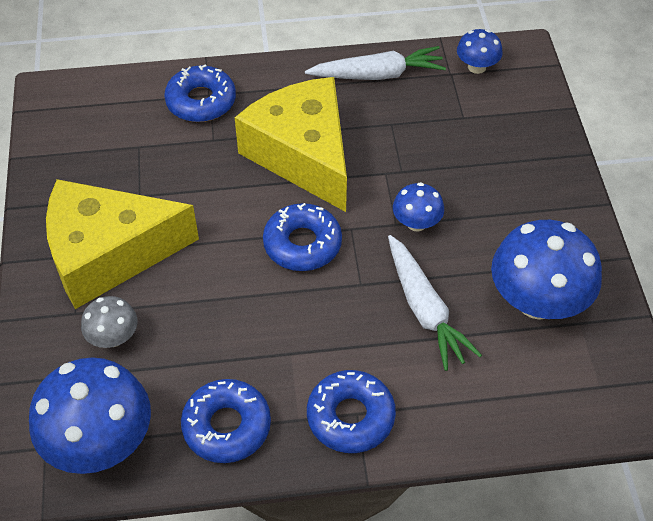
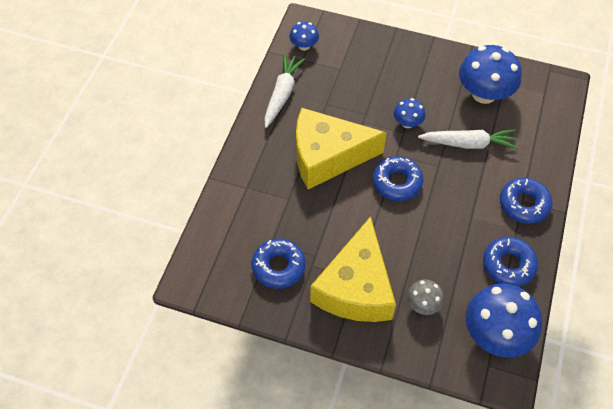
camera: 65 degrees left, 5 degrees up
blue donut [164,64,236,122] -> blue donut moved to [252,238,306,289]

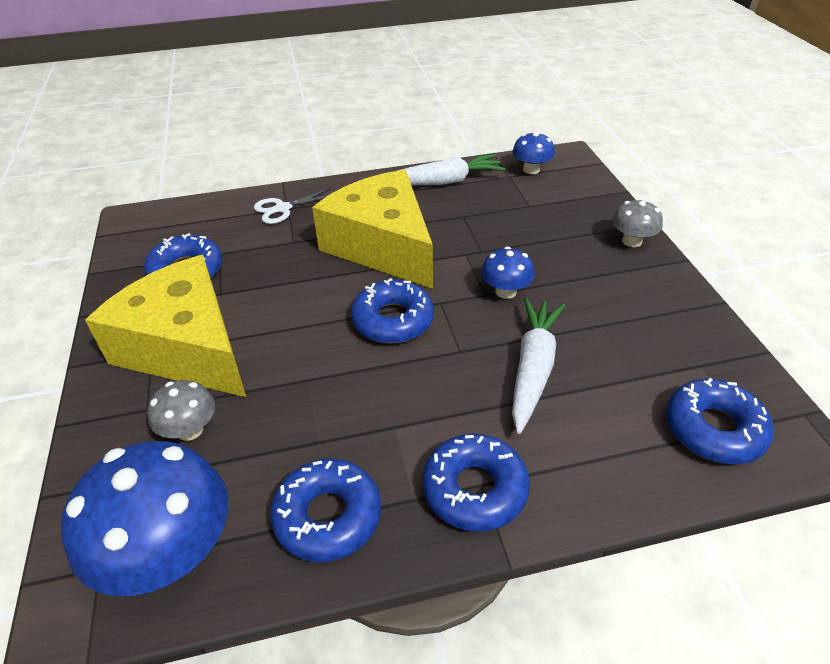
camera: 60 degrees right, 15 degrees down
yellow cheese [310,216,396,322] -> yellow cheese turned 60 degrees clockwise [85,255,246,397]
white carrot [418,129,518,149] -> white carrot turned 135 degrees counterclockwise [512,298,565,434]
blue mushroom [459,45,522,104] -> none
none -> white scissors [254,187,332,224]
none -> grey mushroom [612,199,663,247]
none -> blue donut [666,378,774,464]

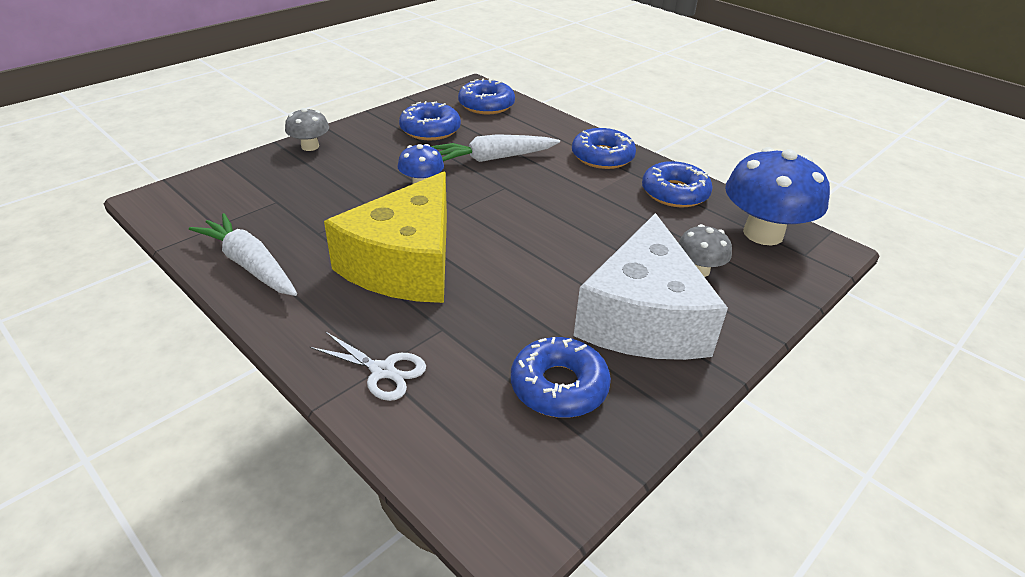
camera: 125 degrees left, 5 degrees down
yellow cheese [85,255,246,397] -> white cheese [574,213,728,360]
blue donut [351,278,434,343] -> blue donut moved to [399,101,461,140]
blue mushroom [513,132,555,174] -> none

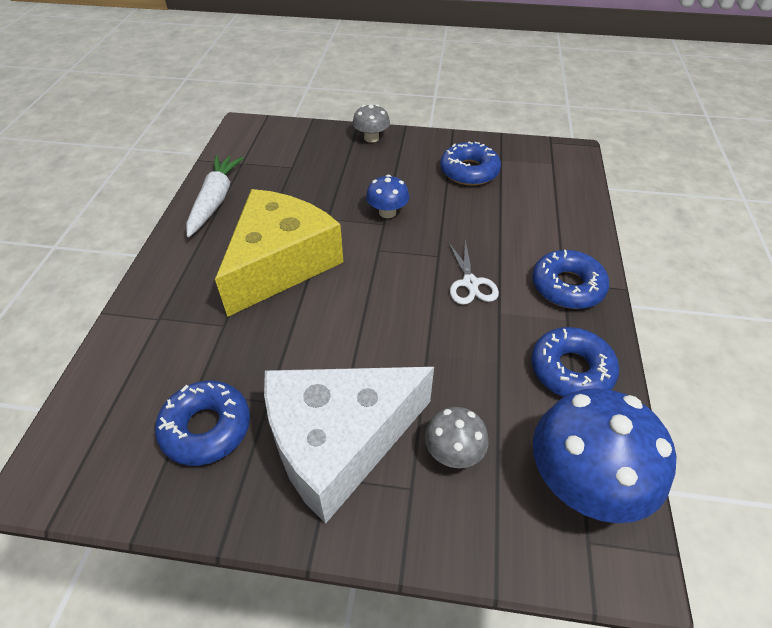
camera: 55 degrees right, 10 degrees up
white scissors [310,331,426,401] -> white scissors moved to [448,240,499,305]
yellow cheese [324,172,447,303] -> yellow cheese turned 135 degrees clockwise [215,189,343,317]
white carrot [431,134,560,162] -> none
blue donut [458,79,515,114] -> none

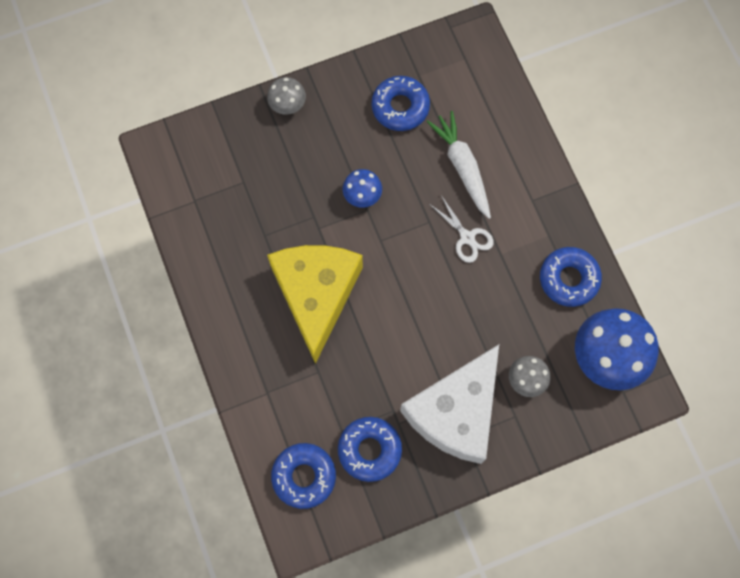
camera: 30 degrees left, 25 degrees up
white carrot [186,155,244,237] -> white carrot moved to [427,111,491,219]
blue donut [532,250,609,309] -> blue donut moved to [271,443,336,509]

